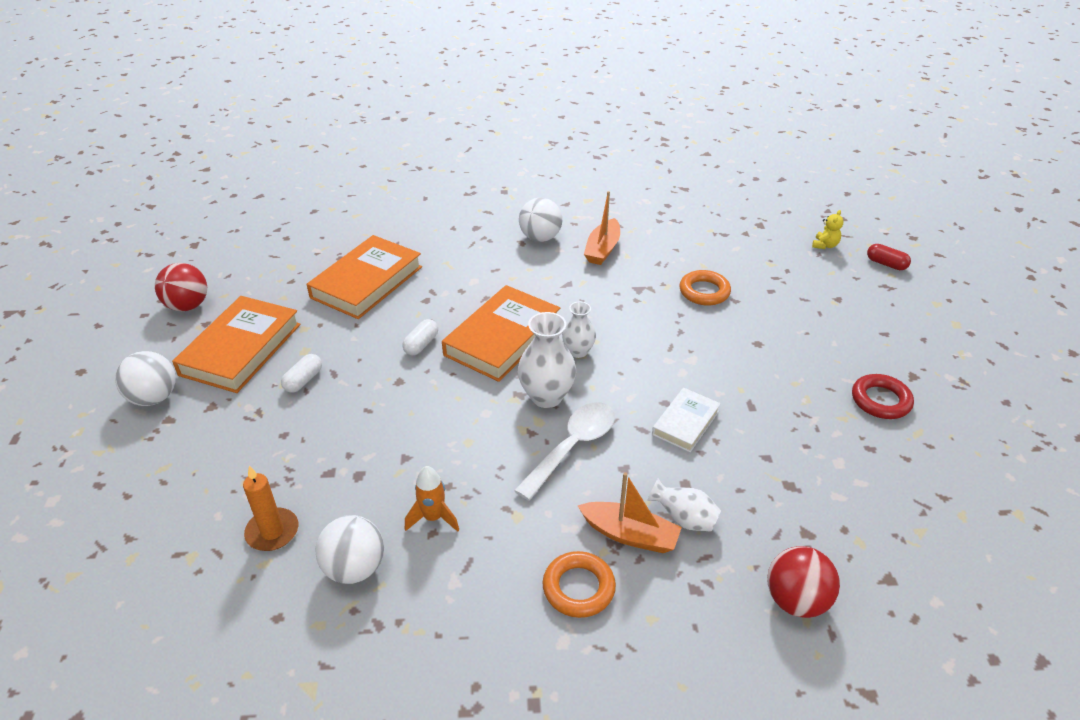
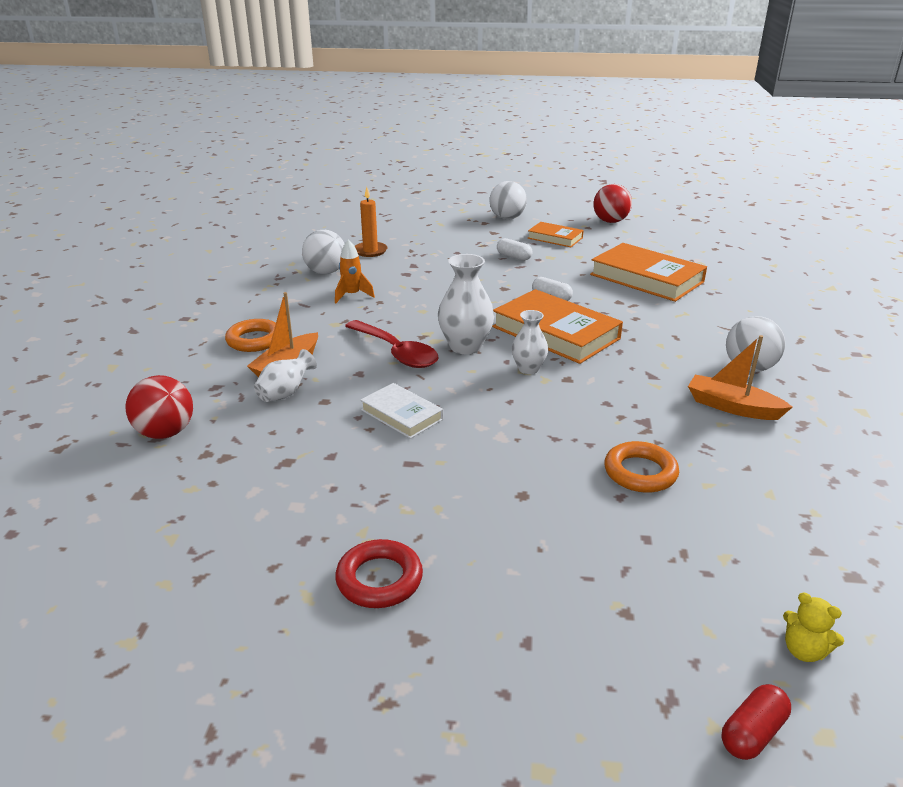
camera: 100 degrees right, 10 degrees down
orange book [172,296,301,393] -> orange book [528,222,584,247], size x0.56
white spoon [514,402,615,501] -> red spoon [345,320,439,368]

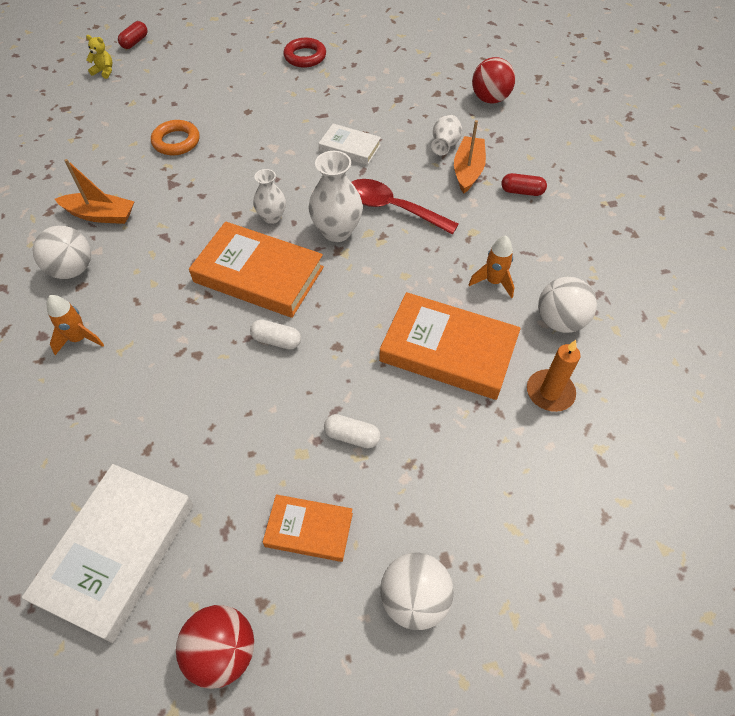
camera: 160 degrees right, 25 degrees up
orange ring [225,319,276,352] -> red capsule [501,173,547,196]
orange book [590,243,707,302] -> orange book moved to [379,292,521,400]
none -> white book [22,464,193,643]
none -> orange rocket [47,295,104,355]

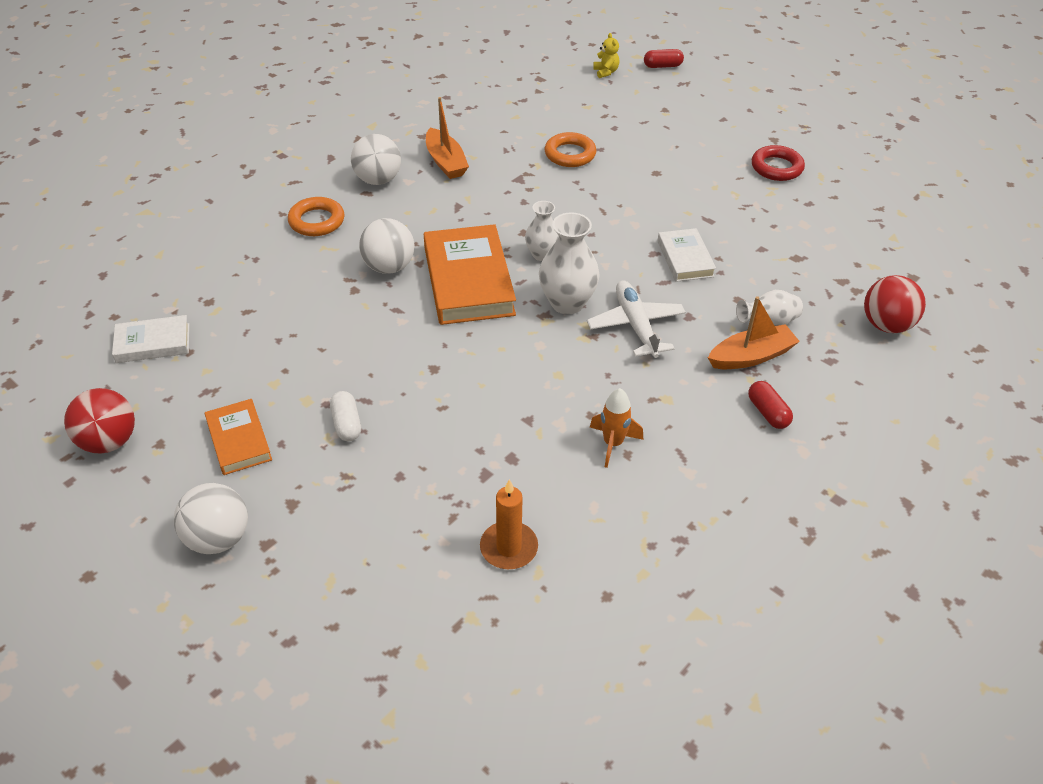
camera: 55 degrees right, 10 degrees down
white book [22,464,193,643] -> white book [112,315,189,363], size x0.56
orange rocket [47,295,104,355] -> orange ring [288,197,345,236]
white capsule [250,319,301,350] -> none
red spoon [351,179,459,235] -> white plane [587,280,686,358]
orange book [379,292,521,400] -> none
white ball [538,277,597,333] -> white ball moved to [359,218,414,274]

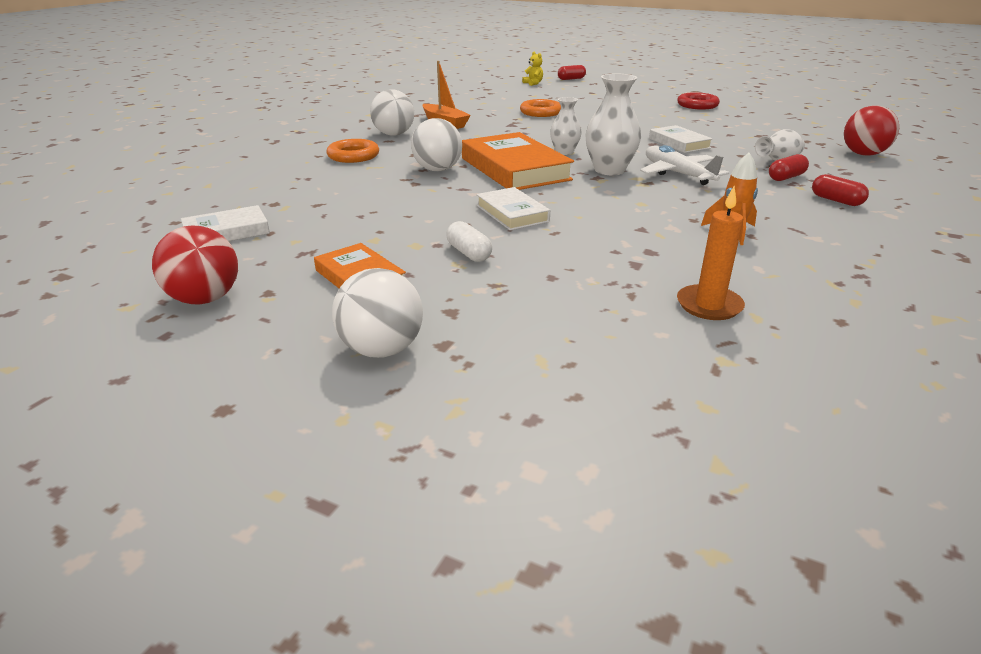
camera: 15 degrees left, 15 degrees down
orange boat [708,296,800,369] -> red capsule [769,154,809,181]
none -> white book [476,187,550,230]

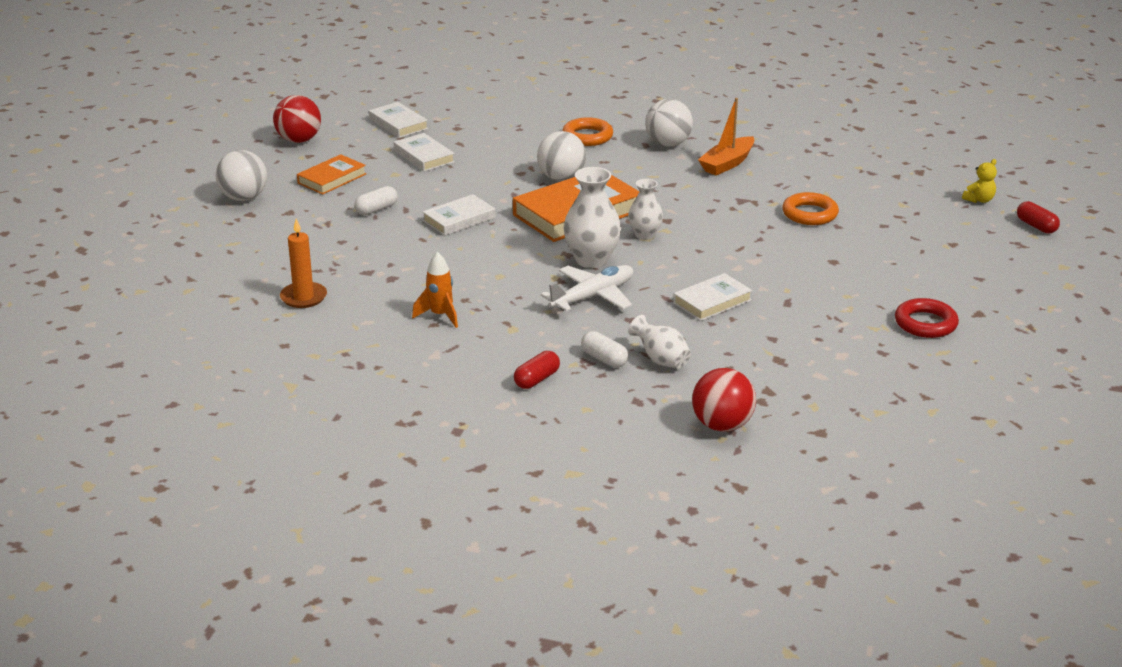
camera: 80 degrees right, 0 degrees up
red capsule [769,154,809,181] -> white capsule [581,331,628,368]
none -> white book [394,133,455,172]

